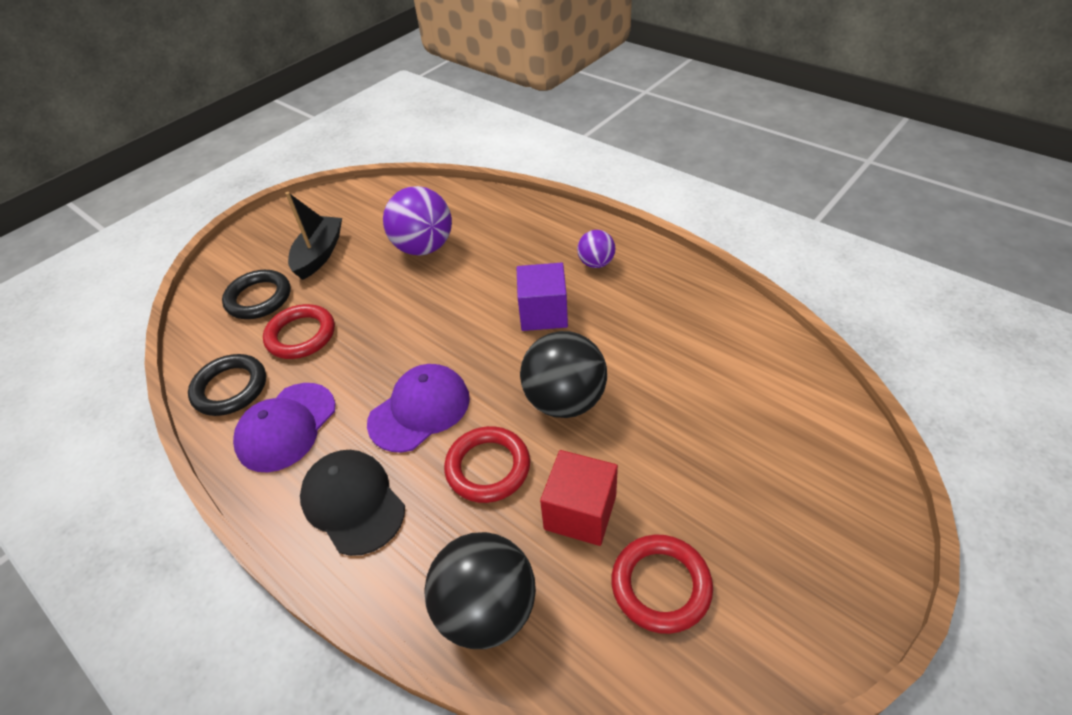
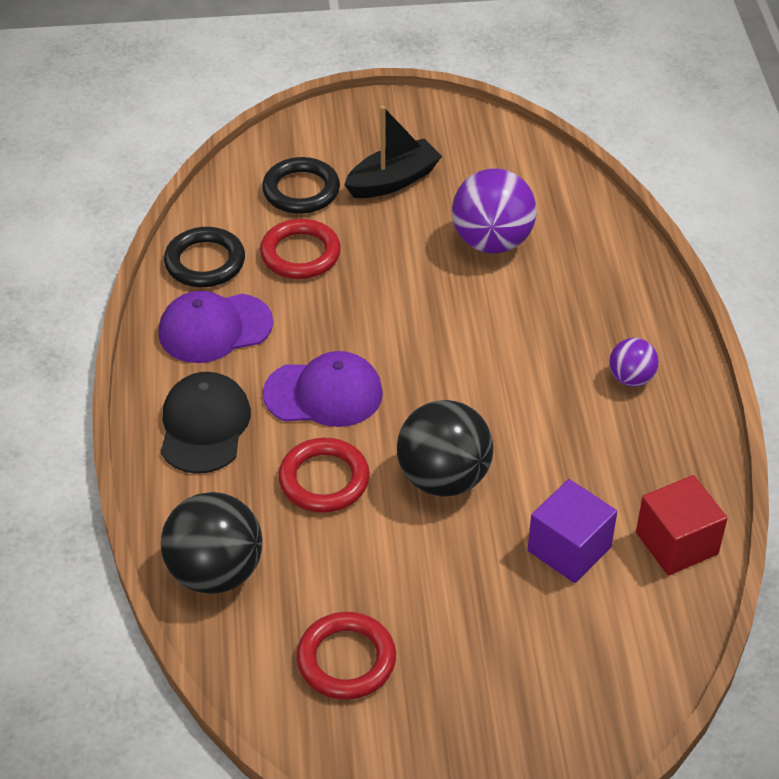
camera: 40 degrees right, 0 degrees up
purple cube [516,262,568,331] -> purple cube moved to [528,479,617,583]
red cube [540,450,618,546] -> red cube moved to [636,475,728,576]

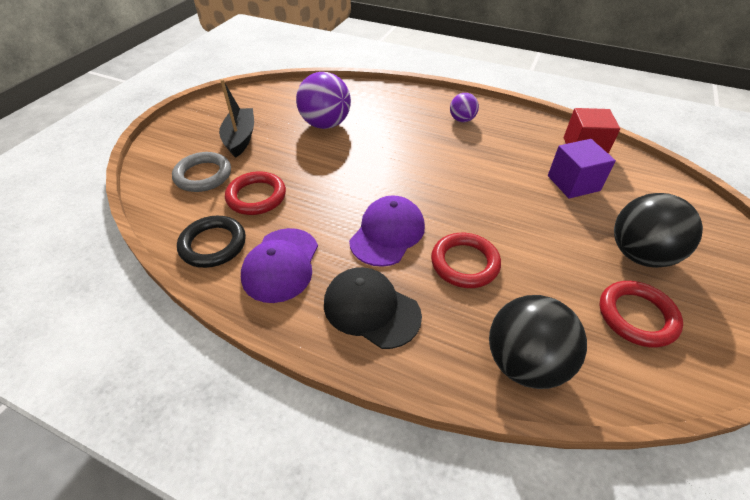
camera: 60 degrees left, 0 degrees up
black ring [262,157,340,214] -> grey ring [172,152,231,192]
black ball [397,400,493,497] -> black ball moved to [614,193,703,268]

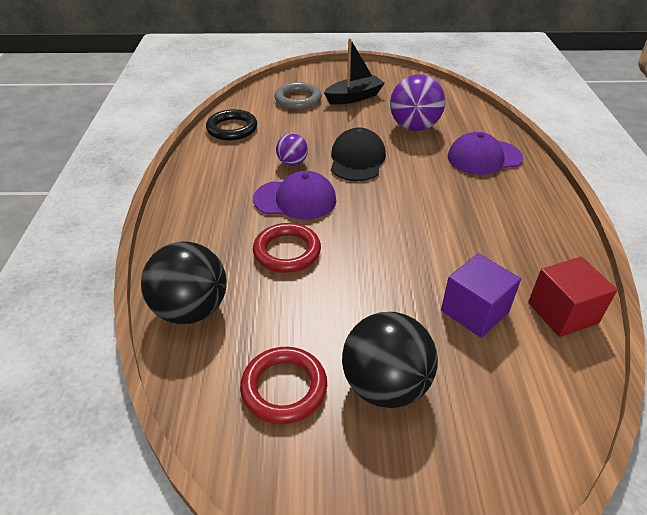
camera: 65 degrees right, 5 degrees down
red ring [225,171,286,215] -> none
purple cap [241,228,318,303] -> purple cap moved to [448,132,523,175]
black cap [324,267,422,349] -> black cap moved to [331,128,386,181]
purple ball [450,93,479,122] -> purple ball moved to [276,133,308,166]

